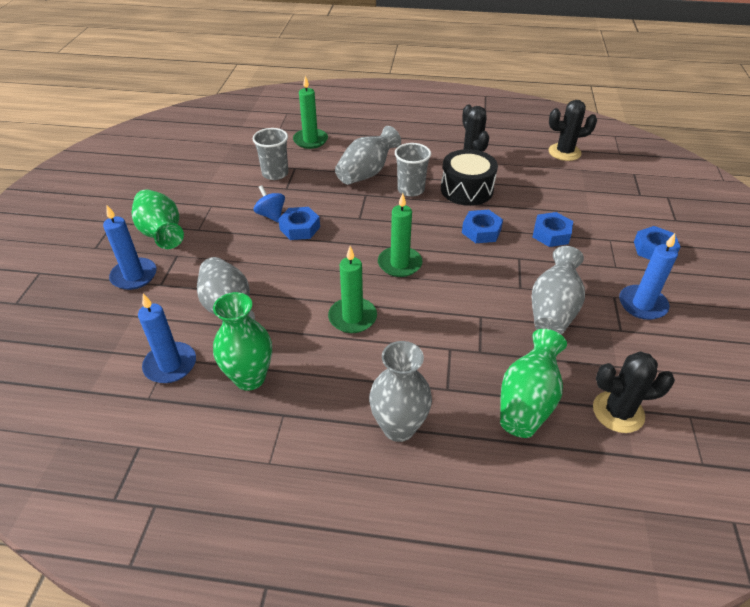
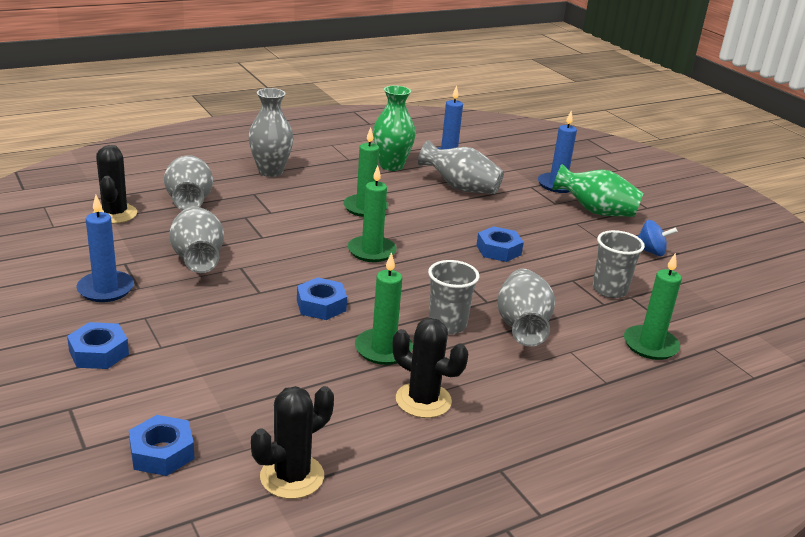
camera: 140 degrees right, 15 degrees down
blue spinning top [254,185,285,223] -> blue spinning top moved to [638,220,677,256]
black drum [441,149,498,206] -> green candle [355,252,413,365]
green vase [500,329,567,438] -> grey vase [164,155,213,210]
blue nut [533,212,573,247] -> blue nut moved to [129,415,195,476]
black cactus [593,351,675,433] -> black cactus turned 60 degrees counterclockwise [93,145,137,224]

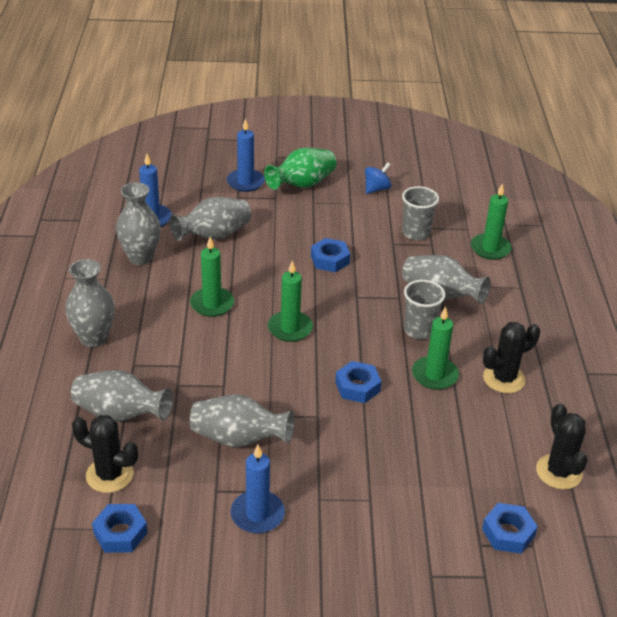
camera: 60 degrees left, 10 degrees up
blue nut [67,322,129,369] -> blue nut moved to [92,504,148,553]
green vase [373,85,416,171] -> grey vase [116,182,161,265]

